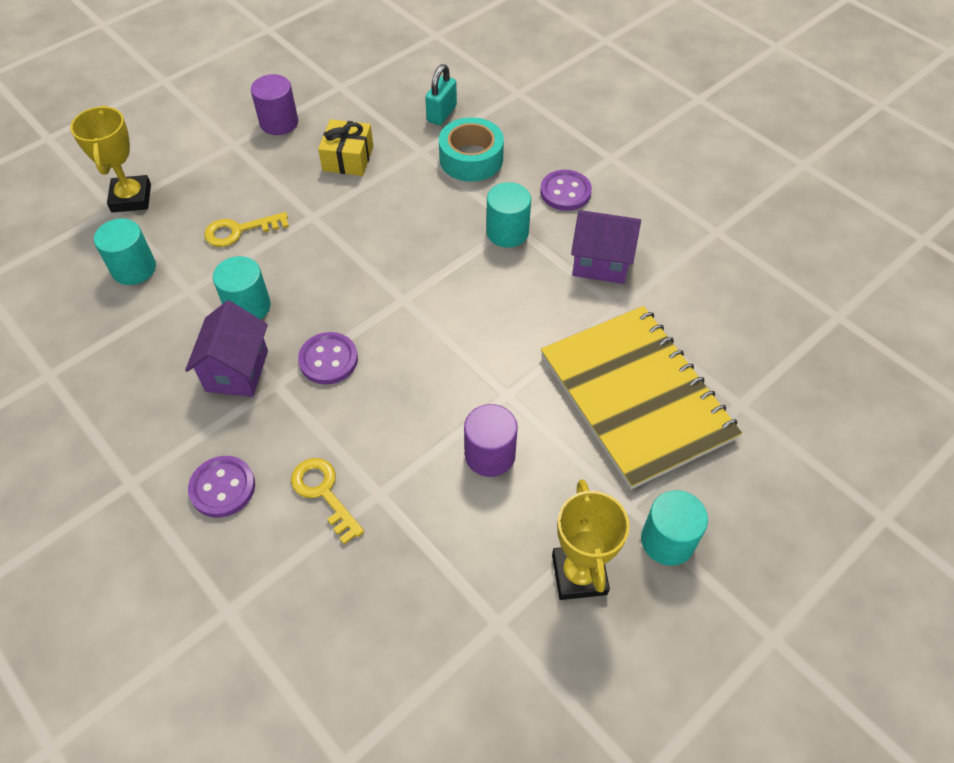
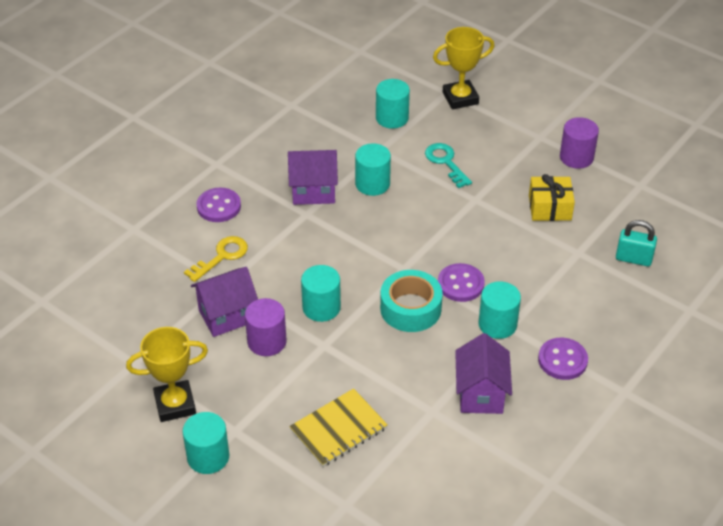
camera: 80 degrees right, 10 degrees down
yellow key [204,212,289,247] -> turquoise key [425,143,472,188]
purple button [298,332,358,385] -> purple button moved to [438,263,485,302]
turquoise tape [439,117,504,182] -> turquoise tape moved to [380,270,443,332]
yellow notebook [541,306,742,489] -> yellow notebook [289,388,388,467], size x0.54
none -> purple house [191,267,258,337]
none -> turquoise cylinder [301,265,341,322]

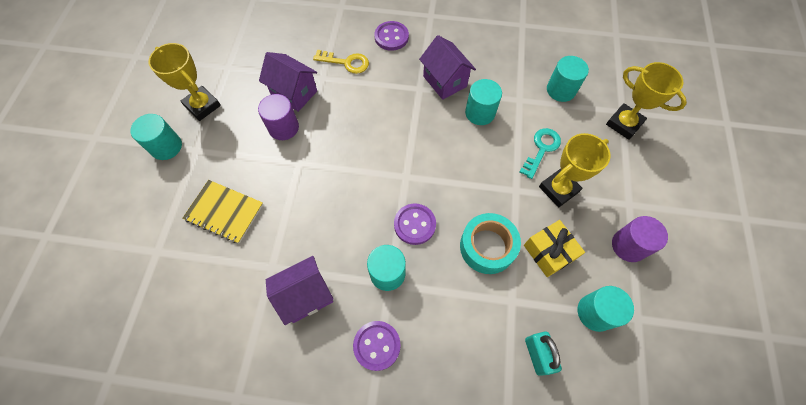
camera: 60 degrees right, 20 degrees up
turquoise cylinder [301,265,341,322] -> turquoise cylinder moved to [577,286,634,332]
turquoise tape [380,270,443,332] -> turquoise tape moved to [460,213,521,274]
none -> yellow trophy [539,133,611,207]

